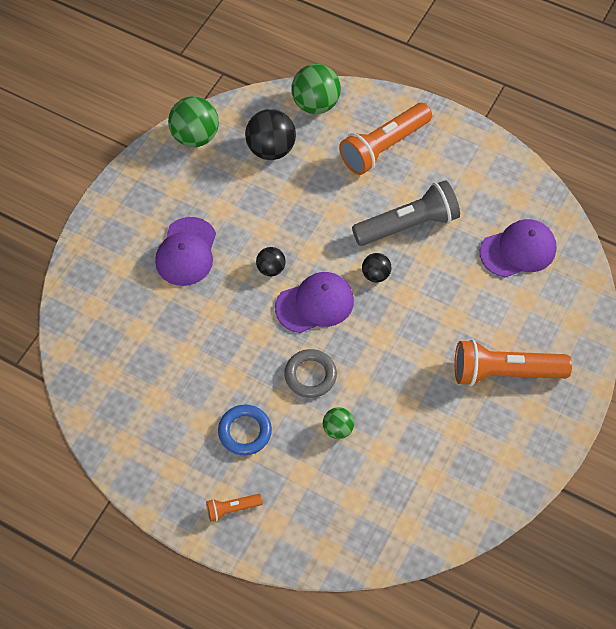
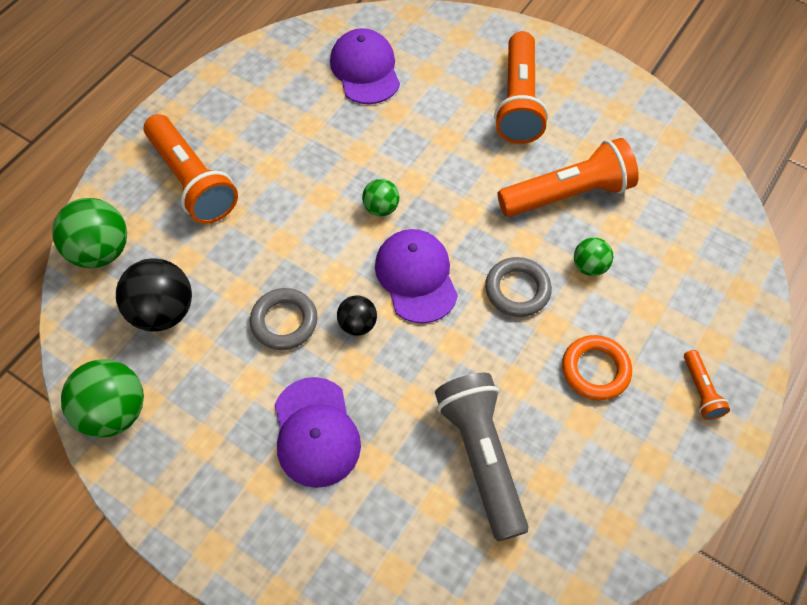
camera: 85 degrees left, 0 degrees up
purple cap [155,217,216,286] -> purple cap turned 60 degrees clockwise [275,377,361,488]
blue ring [218,405,272,455] -> orange ring [562,335,632,400]
grey flashlight [352,180,460,246] -> grey flashlight moved to [435,373,529,541]
black ball [362,253,391,283] -> green ball [362,179,399,216]
none -> grey ring [250,288,318,350]
none -> orange flashlight [497,138,639,217]

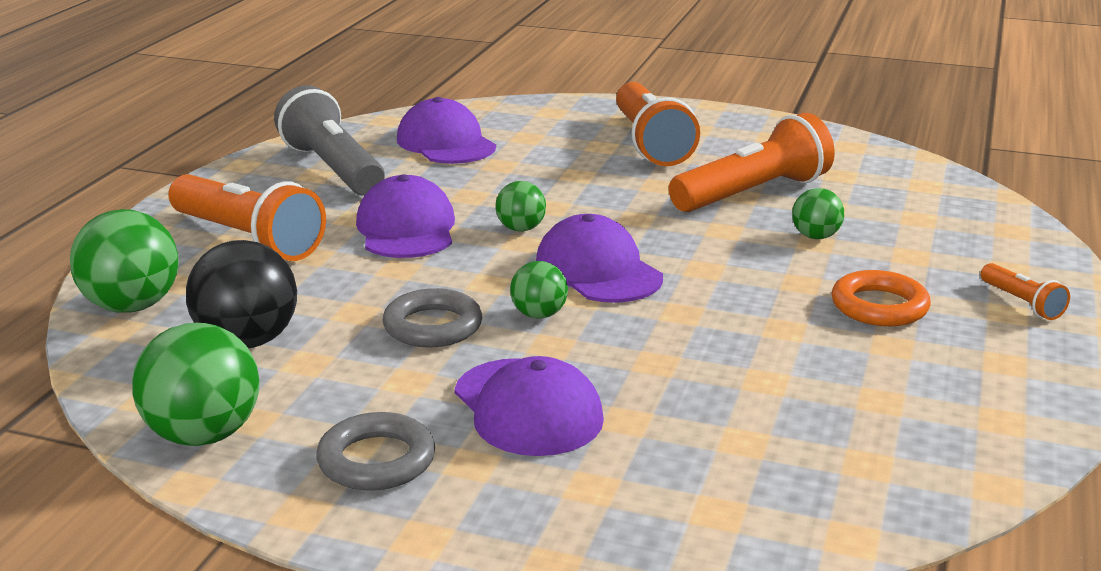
camera: 15 degrees left, 35 degrees down
black ball [337,295,377,336] -> green ball [510,261,568,319]
grey flashlight [435,373,529,541] -> grey flashlight moved to [274,85,385,196]
grey ring [485,257,552,317] -> grey ring moved to [316,412,435,491]
none -> purple cap [356,174,455,258]

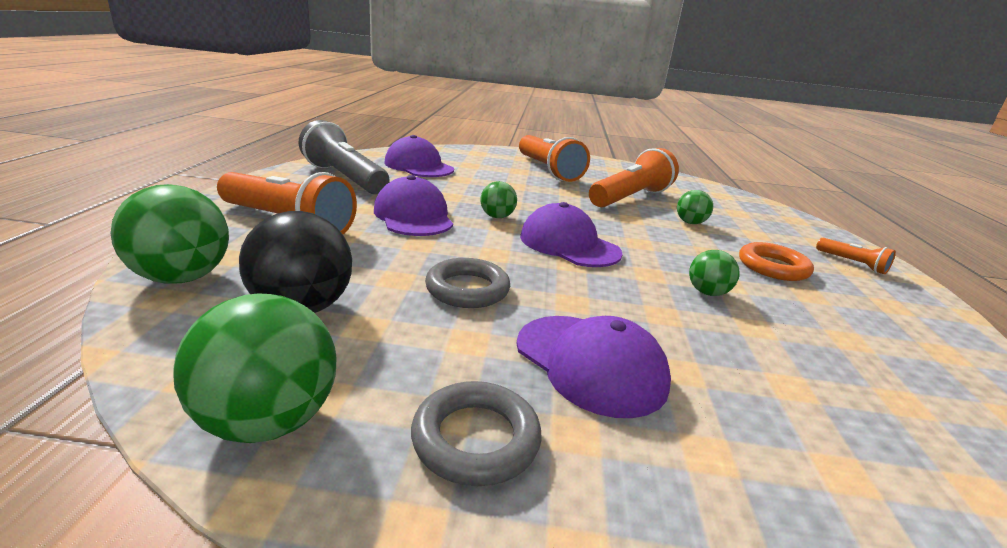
camera: 15 degrees left, 0 degrees up
green ball [510,261,568,319] -> green ball moved to [689,250,740,296]

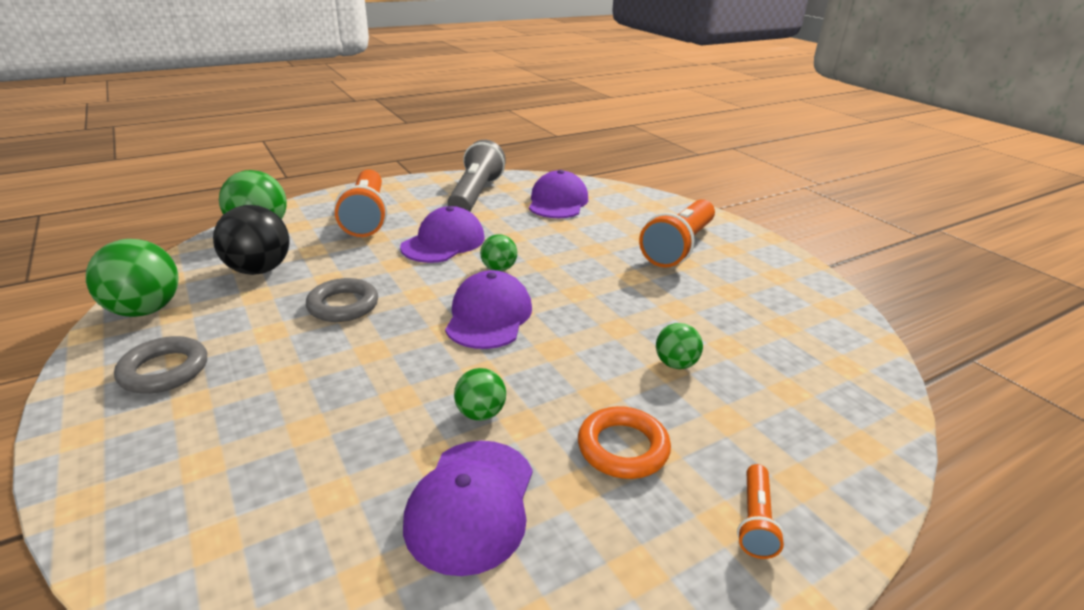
camera: 55 degrees right, 5 degrees up
purple cap [516,316,671,418] -> purple cap moved to [403,441,533,576]
orange flashlight [589,148,679,207] -> none

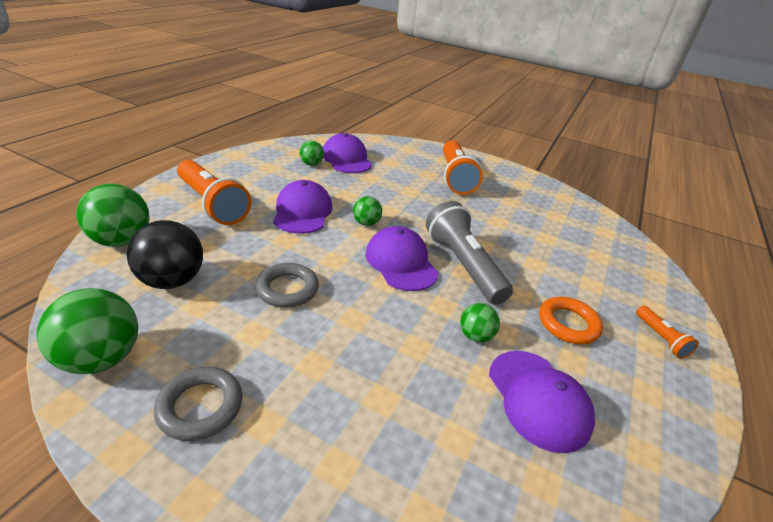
camera: 35 degrees left, 5 degrees up
grey flashlight [448,140,506,212] -> grey flashlight moved to [426,201,513,305]
green ball [656,323,703,369] -> green ball moved to [299,141,324,166]

